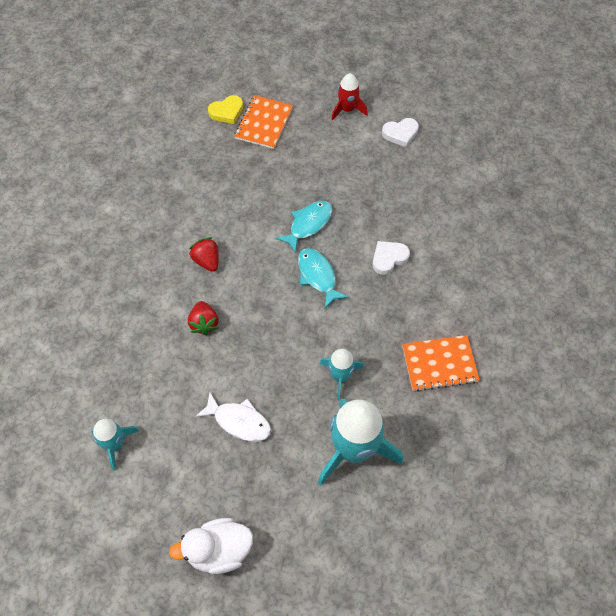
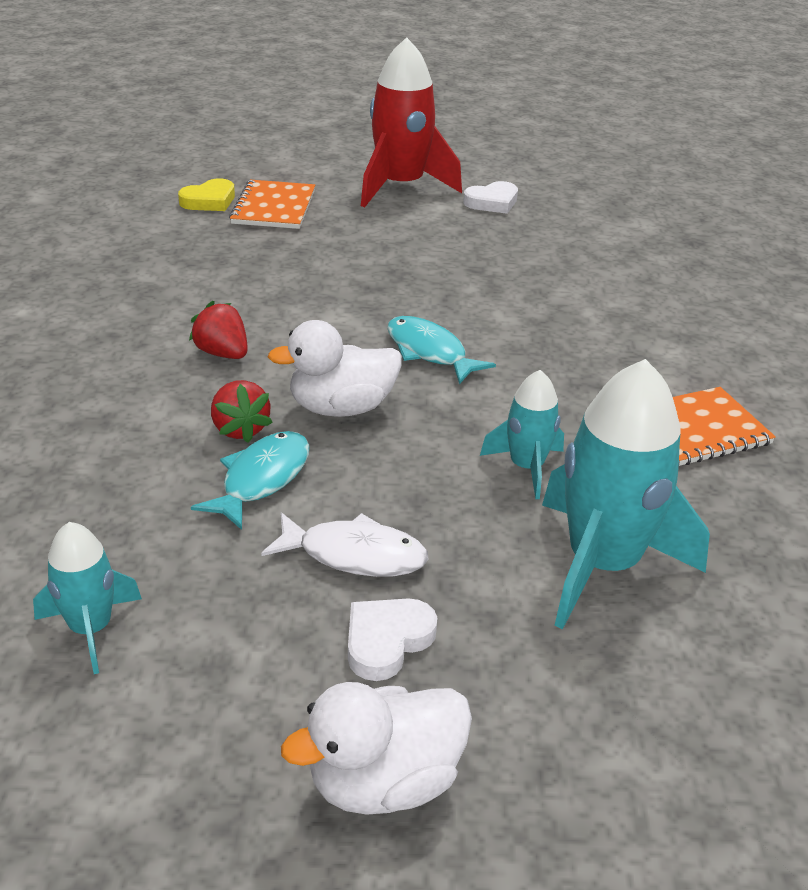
camera: 15 degrees left, 25 degrees down
turquoise fish [276,201,332,254] -> turquoise fish moved to [191,431,309,530]
red rocket [331,73,368,121] -> red rocket [361,37,462,207], size x1.87
white heart [373,241,410,275] -> white heart moved to [348,598,437,681]
none -> white duck [268,320,402,417]

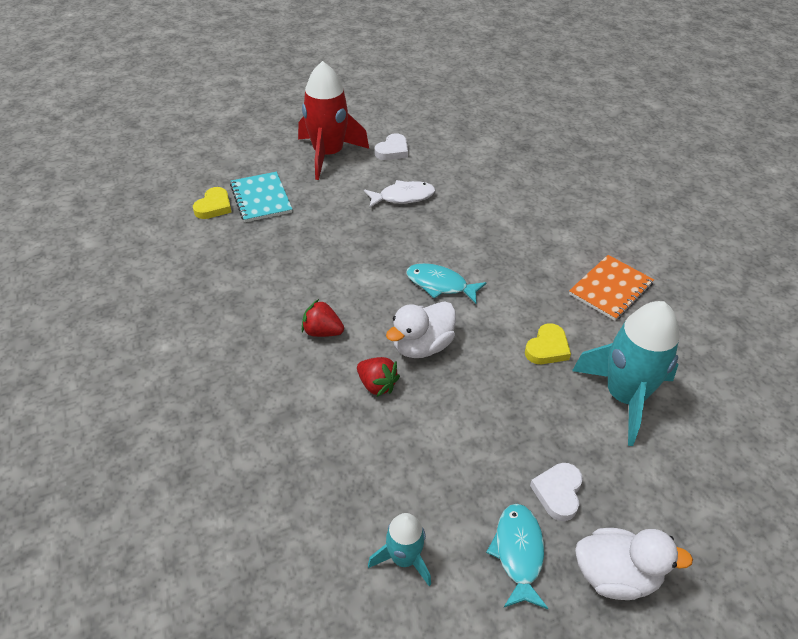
camera: 25 degrees left, 10 degrees up
turquoise fish [191,431,309,530] -> turquoise fish moved to [486,503,548,609]
orange notebook [229,180,315,229] -> turquoise notebook [230,172,292,222]
white fish [261,512,429,577] -> white fish moved to [364,180,436,208]
white duck [281,682,472,815] -> white duck turned 120 degrees counterclockwise [575,528,693,600]
turquoise rocket [480,370,564,499] -> yellow heart [525,323,571,364]

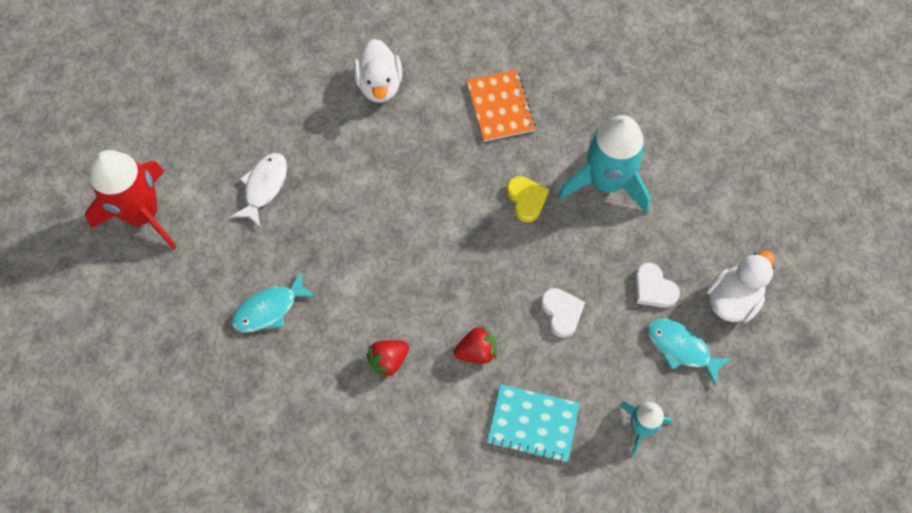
camera: 55 degrees left, 20 degrees up
yellow heart [193,187,232,219] -> none
turquoise notebook [230,172,292,222] -> turquoise notebook moved to [487,384,579,463]
white heart [375,133,408,160] -> white heart moved to [541,288,585,338]
white duck [386,301,456,358] -> white duck moved to [354,39,402,103]
turquoise fish [406,263,487,304] -> turquoise fish moved to [231,271,316,332]

